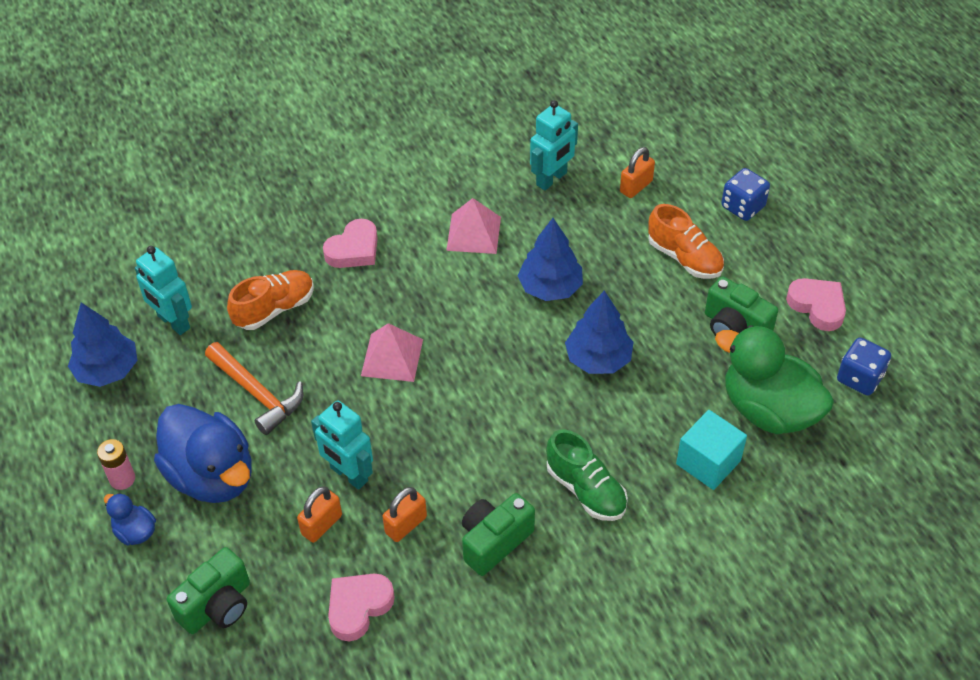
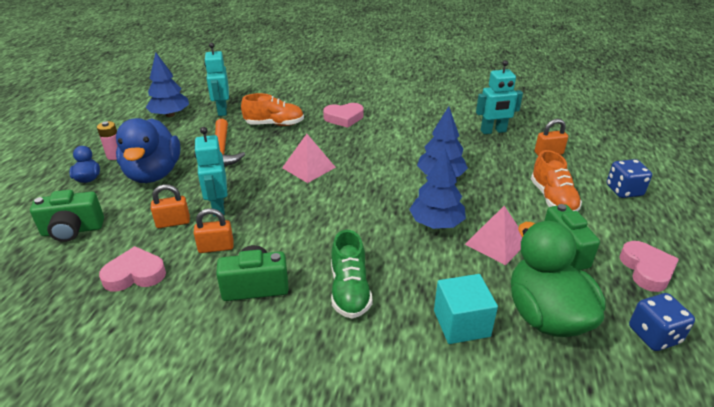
camera: 35 degrees right, 15 degrees down
pink pyramid [446,198,501,254] -> pink pyramid moved to [465,206,523,265]

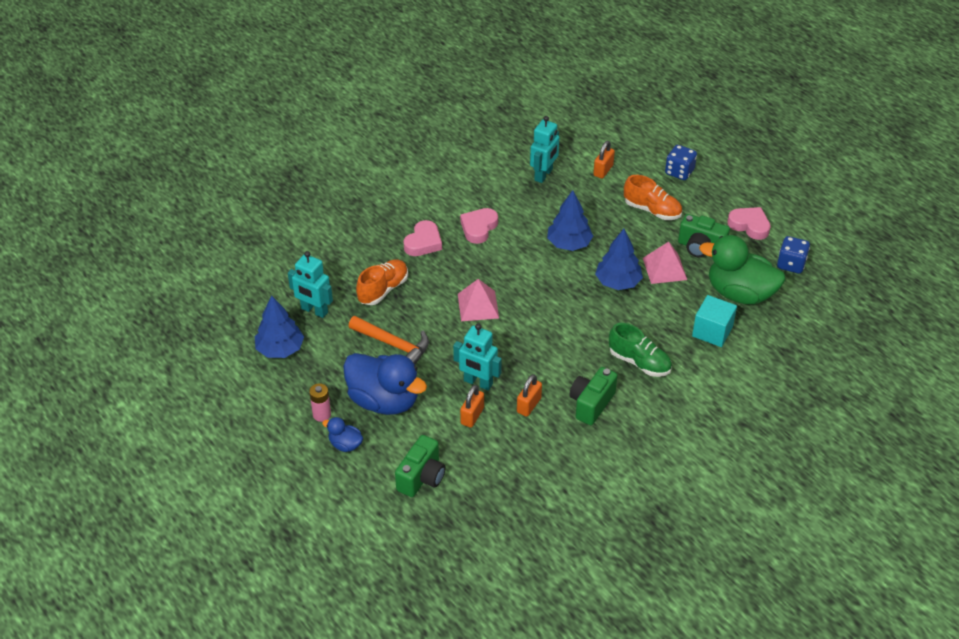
camera: 50 degrees left, 10 degrees up
pink heart [99,246,166,292] -> pink heart moved to [460,208,498,244]

